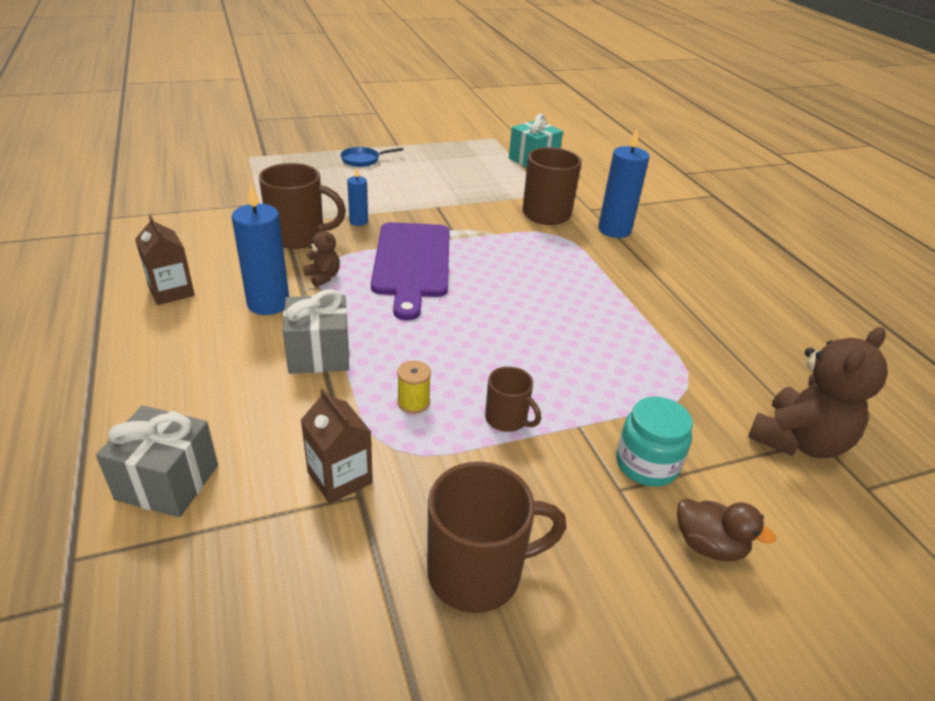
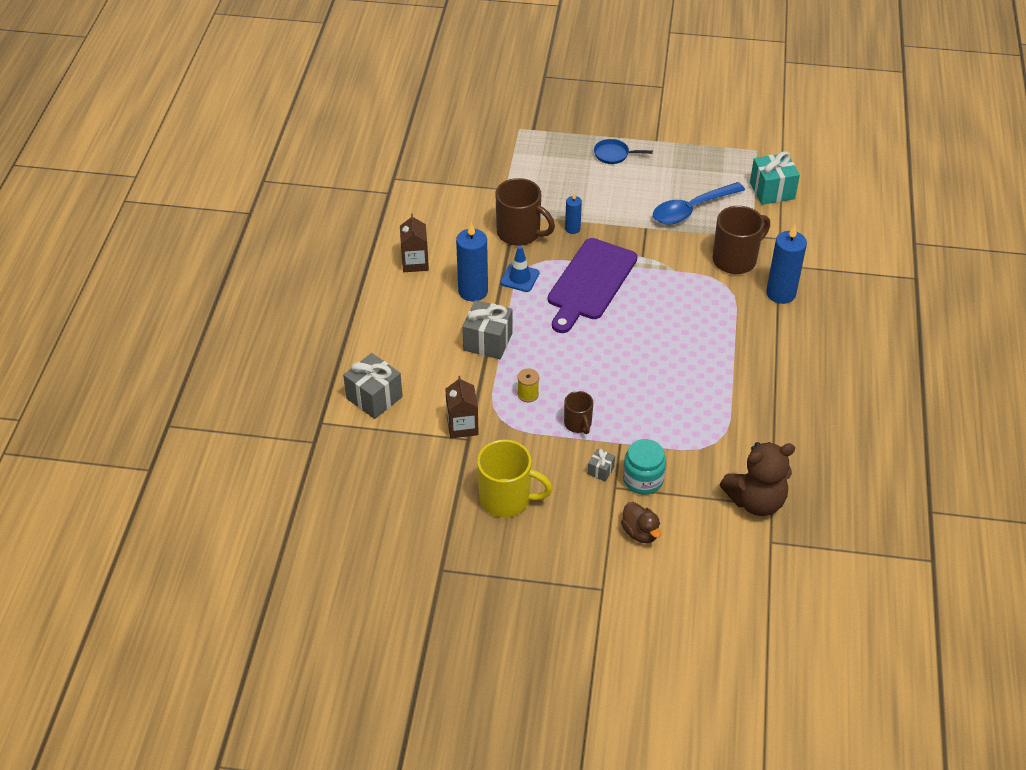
camera: 30 degrees right, 10 degrees up
brown teddy bear [303,225,340,287] -> blue traffic cone [500,246,540,292]
brown mug [427,462,566,613] -> yellow mug [477,439,552,517]
none -> grey gift [588,449,615,482]
none -> blue spoon [653,182,745,225]

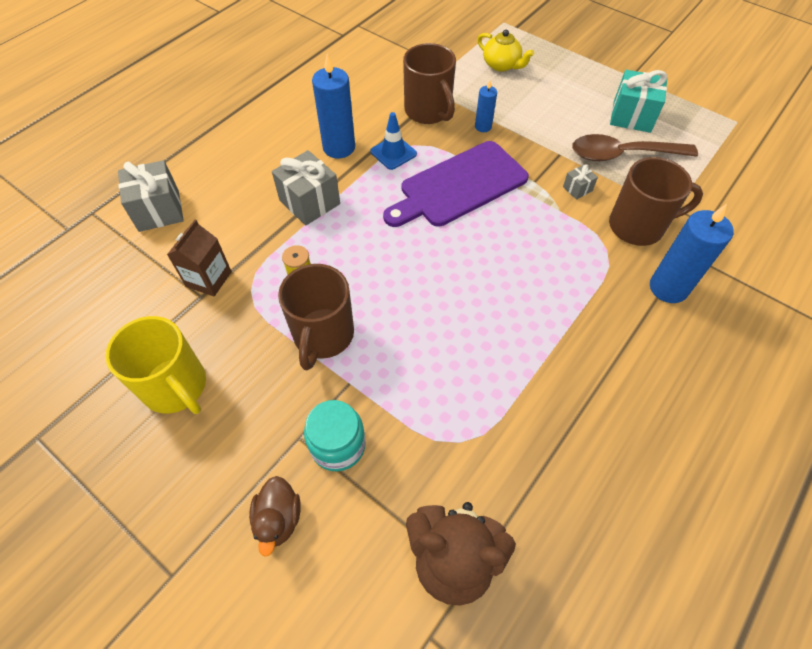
camera: 30 degrees right, 10 degrees up
brown carton [400,214,429,272] -> none
brown mug [564,391,593,434] -> brown mug [278,264,354,370], size x1.77
grey gift [588,449,615,482] -> grey gift moved to [563,165,598,200]
blue pan [594,139,653,164] -> none
blue spoon [653,182,745,225] -> brown spoon [572,134,698,161]
turquoise gift [750,151,800,205] -> turquoise gift moved to [610,70,667,133]
none -> yellow teapot [477,30,534,72]

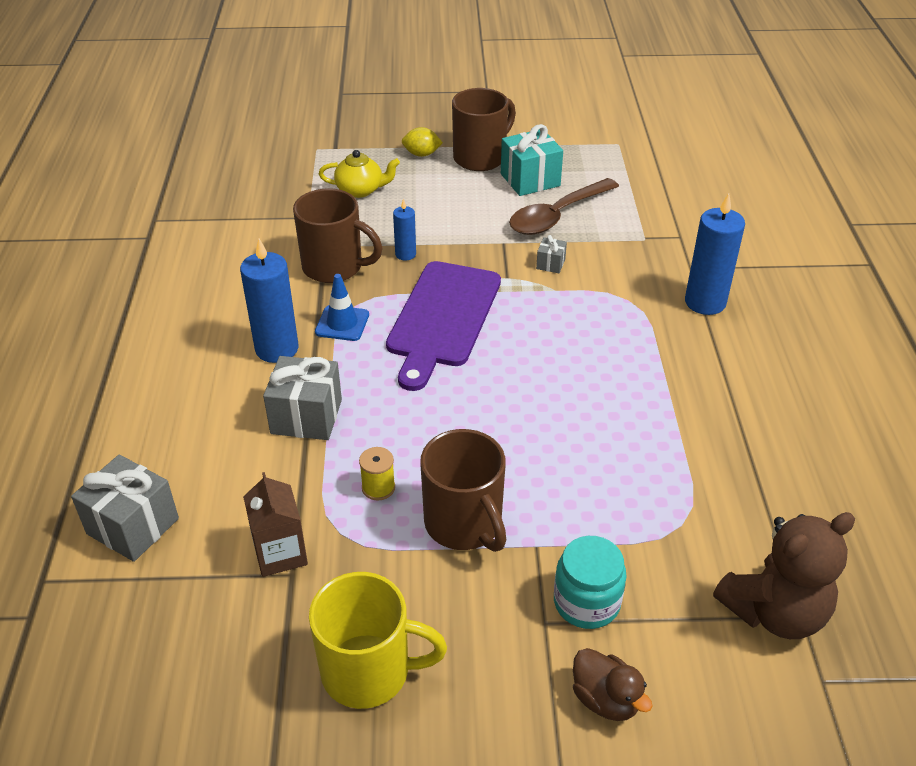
camera: 40 degrees left, 15 degrees down
brown mug [609,157,703,246] -> brown mug moved to [452,88,516,171]
none -> yellow lemon [402,127,443,157]

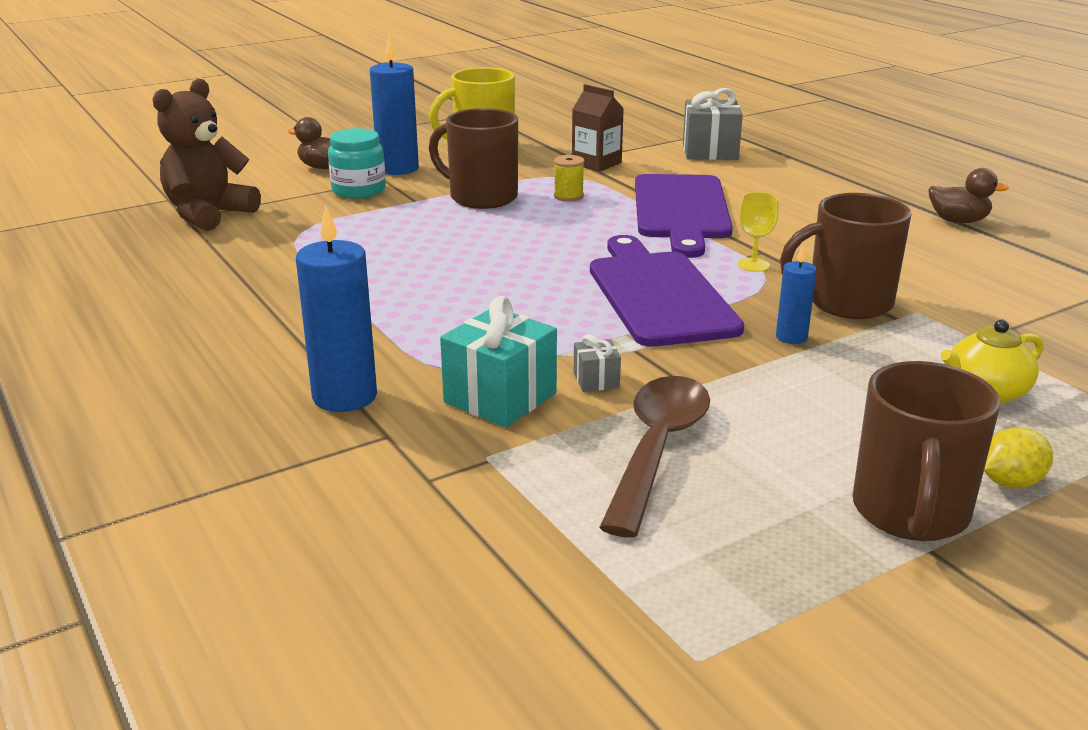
camera: 150 degrees right, 15 degrees down
blue candle [240,239,299,363] -> blue candle moved to [370,36,419,175]
grey gift [263,356,342,440] -> purple cutting board [635,174,733,258]
blue traffic cone [315,274,369,341] -> yellow goblet [738,192,779,272]
turquoise gift [501,124,563,196] -> turquoise gift moved to [440,296,557,427]
none -> brown duck [928,168,1009,223]

